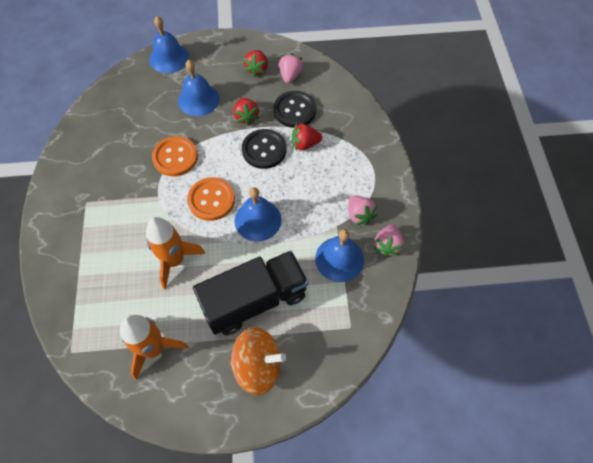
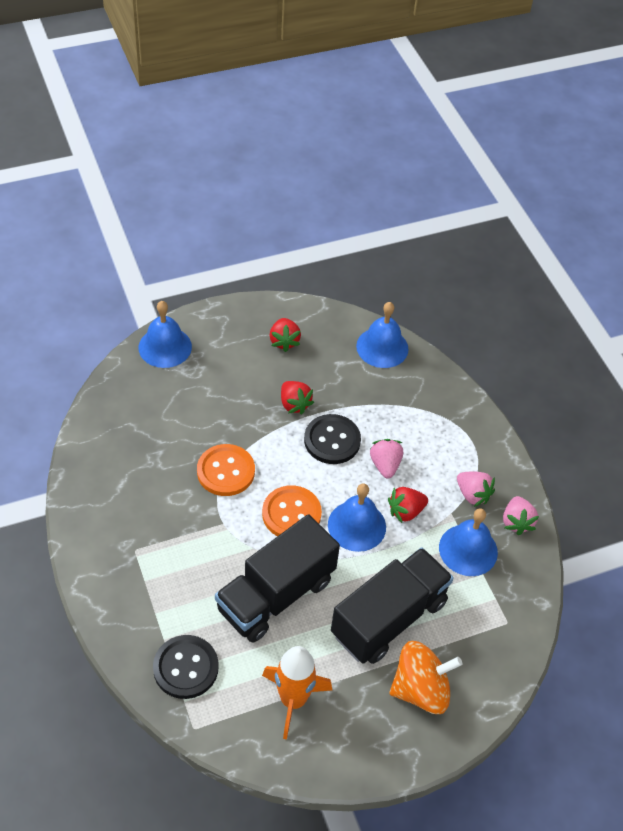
camera: 20 degrees left, 10 degrees down
orange rocket [146,217,205,289] -> black truck [215,514,340,642]
blue bell [178,60,220,116] -> blue bell moved to [356,302,409,368]
black button [273,91,316,128] -> black button moved to [153,635,219,699]
pink strawberry [279,53,303,83] -> pink strawberry moved to [370,439,403,478]
red strawberry [292,123,322,150] -> red strawberry moved to [388,487,428,523]

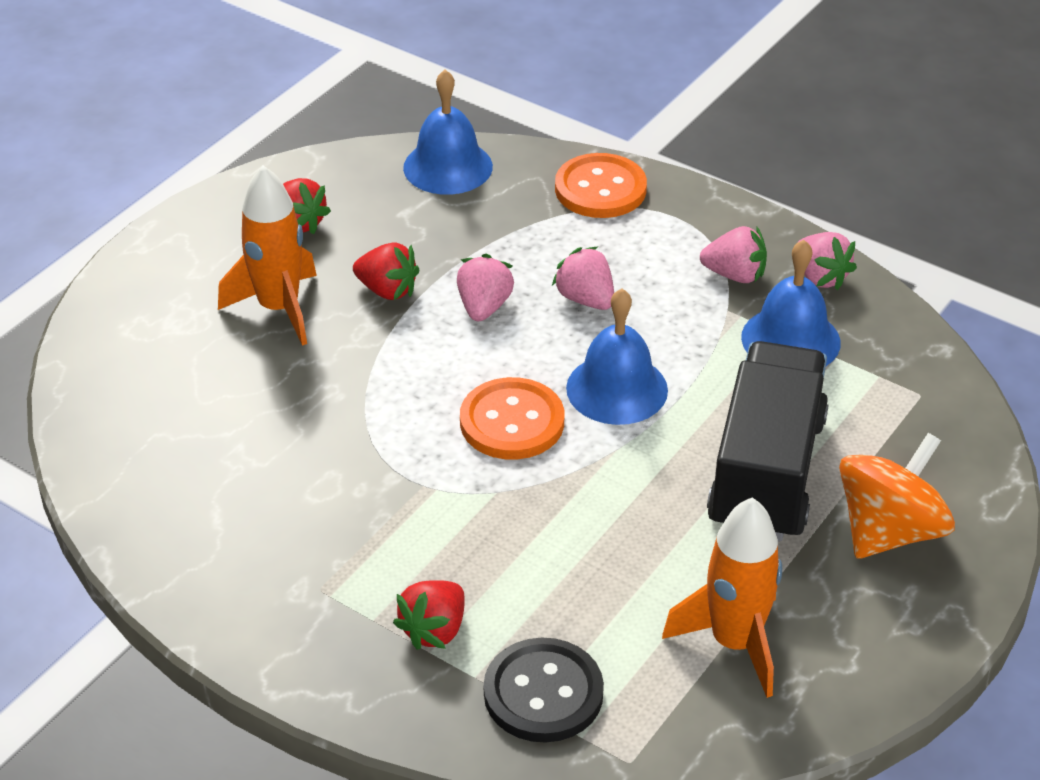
camera: 30 degrees left, 10 degrees down
blue bell [138,301,192,368] -> none
orange button [197,444,255,496] -> orange button moved to [555,153,647,218]
black truck [215,514,340,642] -> none
black button [304,414,361,464] -> pink strawberry [457,254,514,321]
red strawberry [388,487,428,523] -> red strawberry moved to [393,580,464,650]
none -> orange rocket [218,165,317,346]

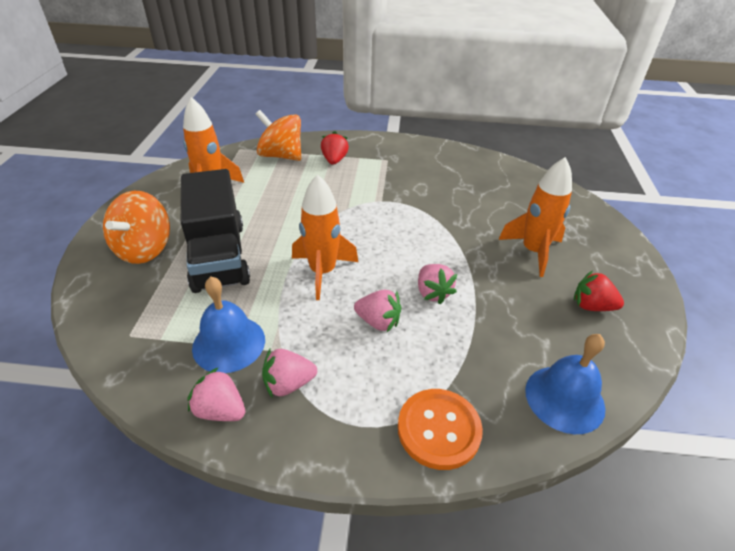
camera: 150 degrees right, 0 degrees up
red strawberry [353,242,420,300] -> none
orange button [460,377,564,459] -> none
black button [484,638,604,743] -> orange spinning top [256,110,301,161]
blue bell [566,288,668,425] -> orange rocket [292,174,358,300]

